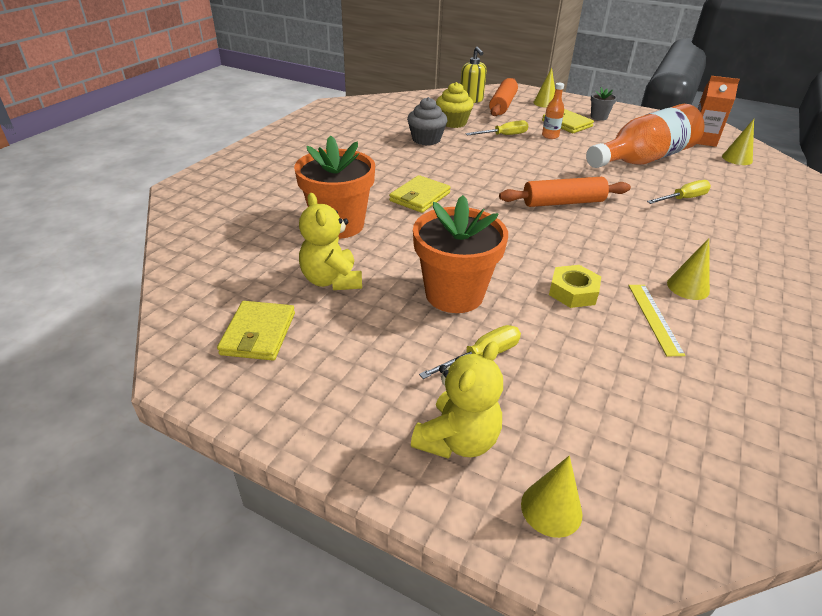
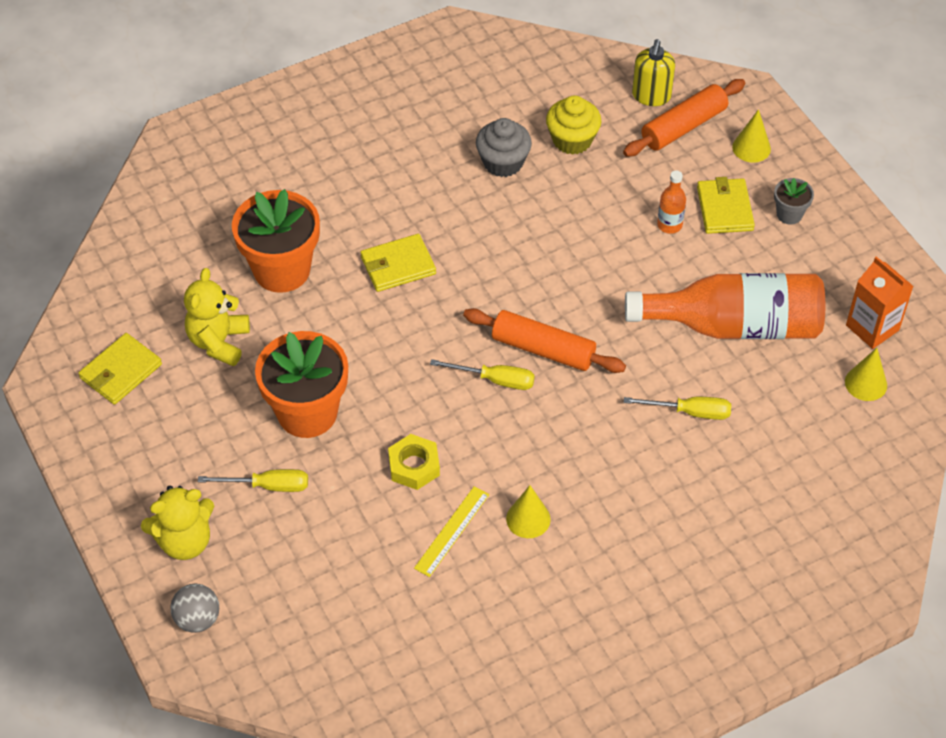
camera: 35 degrees right, 15 degrees up
yellow screwdriver [465,120,528,135] -> yellow screwdriver moved to [430,359,535,390]
yellow cone [521,456,583,538] -> grey ball [171,584,219,633]

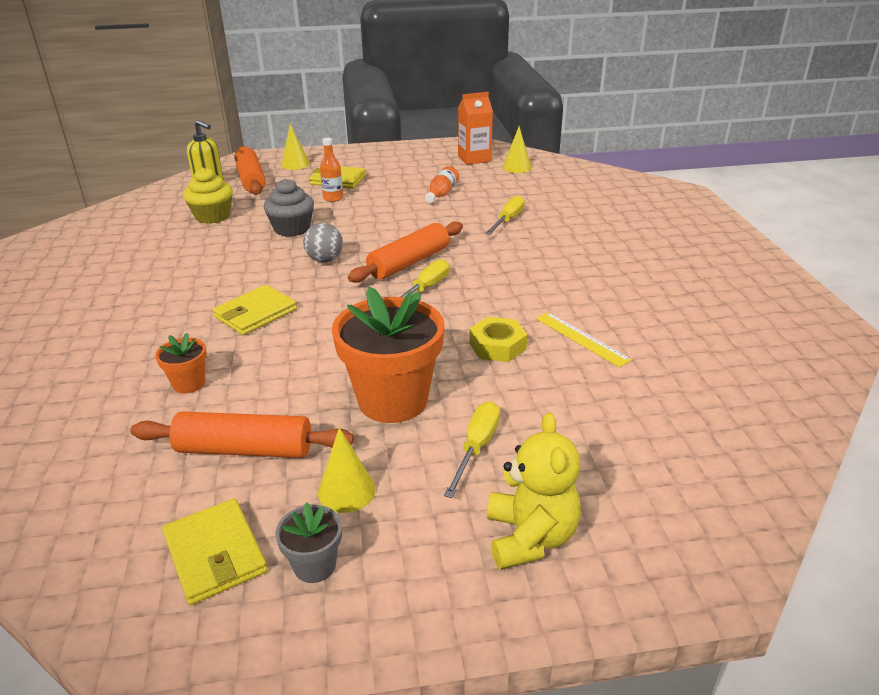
camera: 70 degrees left, 20 degrees down
grey ball [171,584,219,633] -> grey ball moved to [303,223,343,262]
yellow teddy bear [184,268,250,366] -> orange rolling pin [130,411,354,458]
orange flower pot [232,189,320,293] -> orange flower pot [155,333,207,394], size x0.47
yellow wallet [360,234,436,292] -> yellow wallet turned 45 degrees clockwise [213,285,297,335]
grey cupcake [476,118,532,177] -> grey cupcake moved to [264,179,314,237]
yellow cone [506,485,551,538] -> yellow cone moved to [318,427,376,513]
orange bottle [625,273,825,339] -> orange bottle [425,166,459,203], size x0.41
grey flower pot [774,178,814,224] -> grey flower pot moved to [275,502,342,583]

